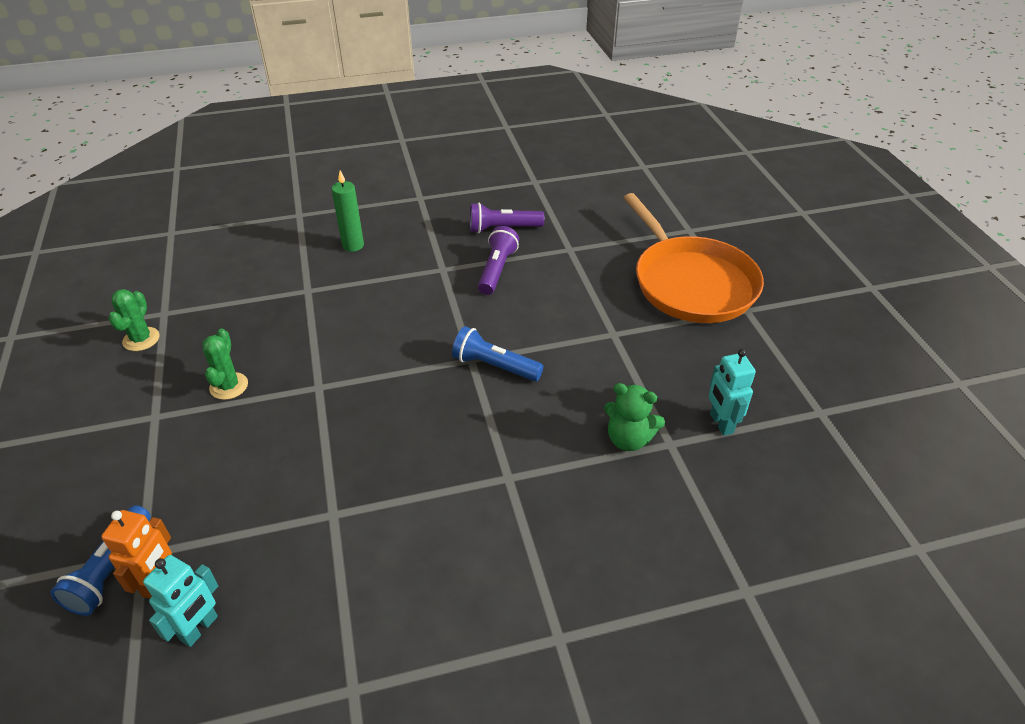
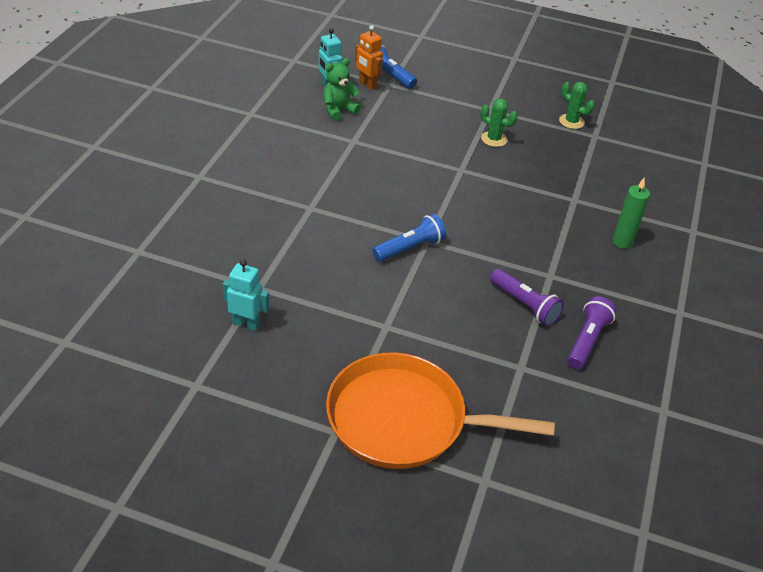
camera: 120 degrees right, 0 degrees up
green teddy bear [604,383,665,451] -> green teddy bear moved to [323,58,361,121]

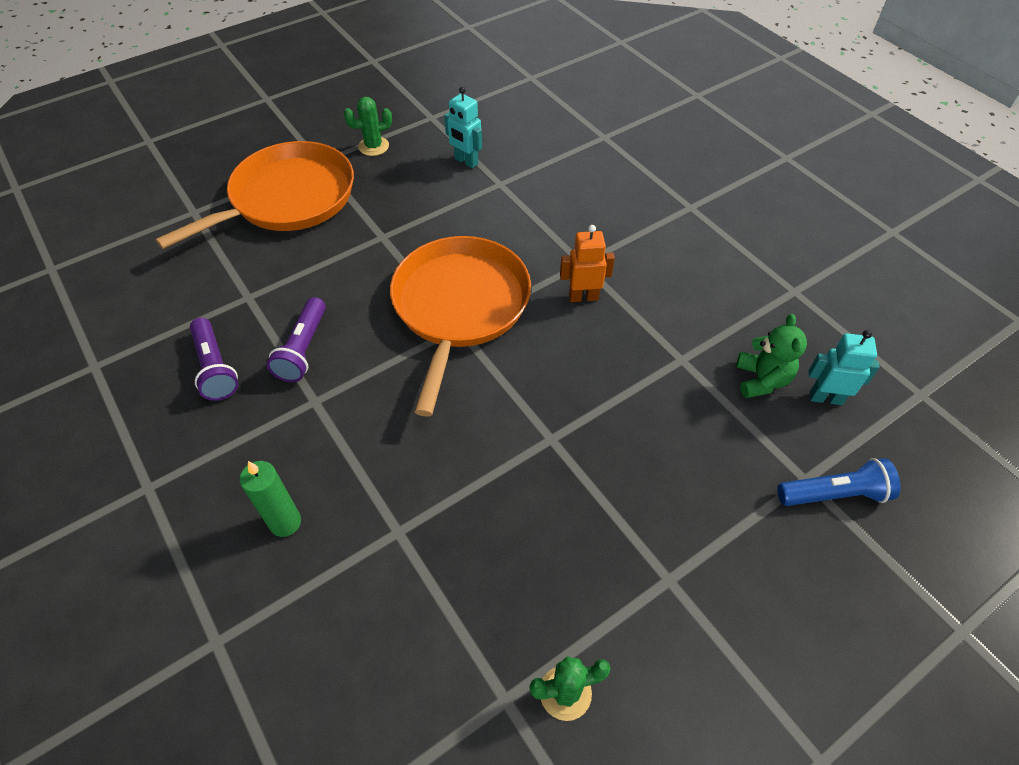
camera: 130 degrees right, 10 degrees up
turquoise robot [223,260,269,331] -> turquoise robot turned 75 degrees clockwise [444,87,482,168]
orange robot [355,25,383,90] -> orange robot moved to [560,225,615,302]
blue flashlight [372,214,446,262] -> orange pan [390,236,531,417]
green cactus [481,99,518,147] -> green cactus moved to [344,97,392,156]
purple flashlight [490,269,564,326] -> purple flashlight turned 75 degrees counterclockwise [267,297,326,382]

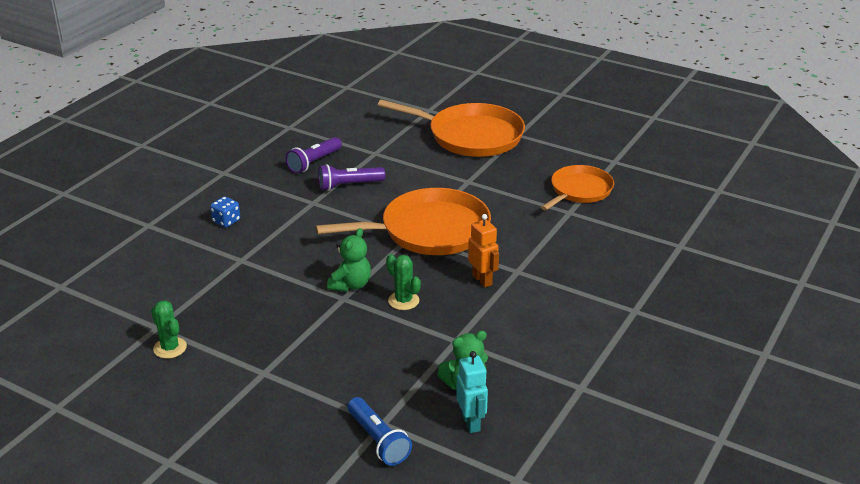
camera: 65 degrees right, 20 degrees down
green candle [239,461,301,537] -> blue dice [210,196,240,227]
green cactus [344,97,392,156] -> green cactus moved to [386,254,421,310]
turquoise robot [444,87,482,168] -> orange pan [541,165,614,210]
none -> green teddy bear [327,228,371,292]

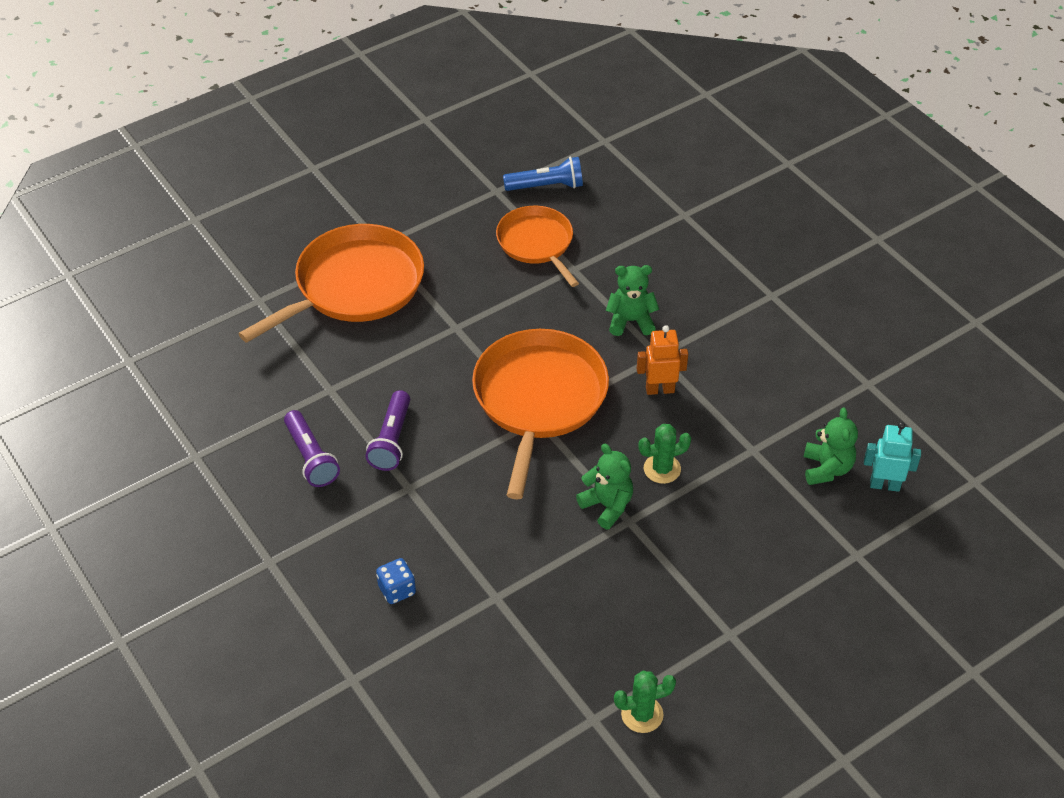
camera: 65 degrees left, 15 degrees up
blue flashlight [348,397,412,466] -> blue flashlight moved to [503,157,583,191]
none -> green teddy bear [606,265,659,336]

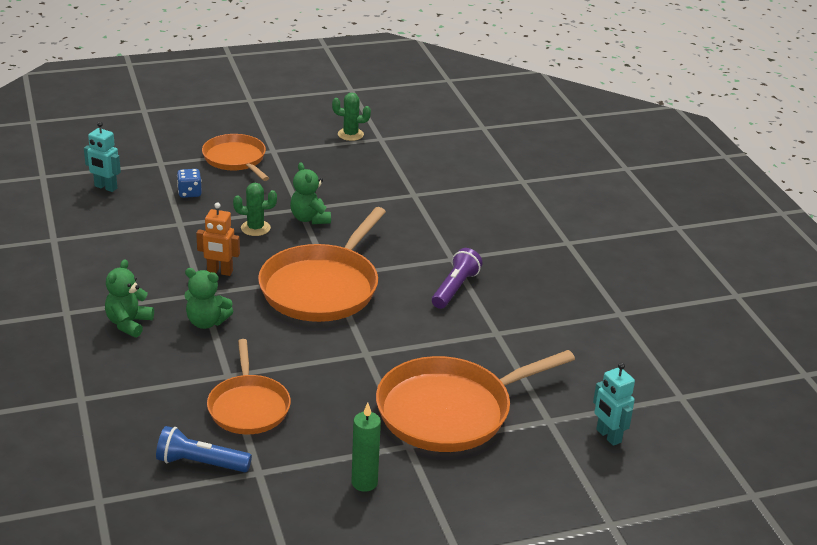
camera: 165 degrees left, 15 degrees down
purple flashlight [284,410,340,487] -> none
blue dice [376,558,416,604] -> blue dice moved to [177,169,202,198]
green teddy bear [804,408,858,485] -> green teddy bear moved to [105,259,154,337]
none -> orange pan [202,134,269,181]
none -> green candle [351,403,381,492]
none -> turquoise robot [593,363,635,446]

